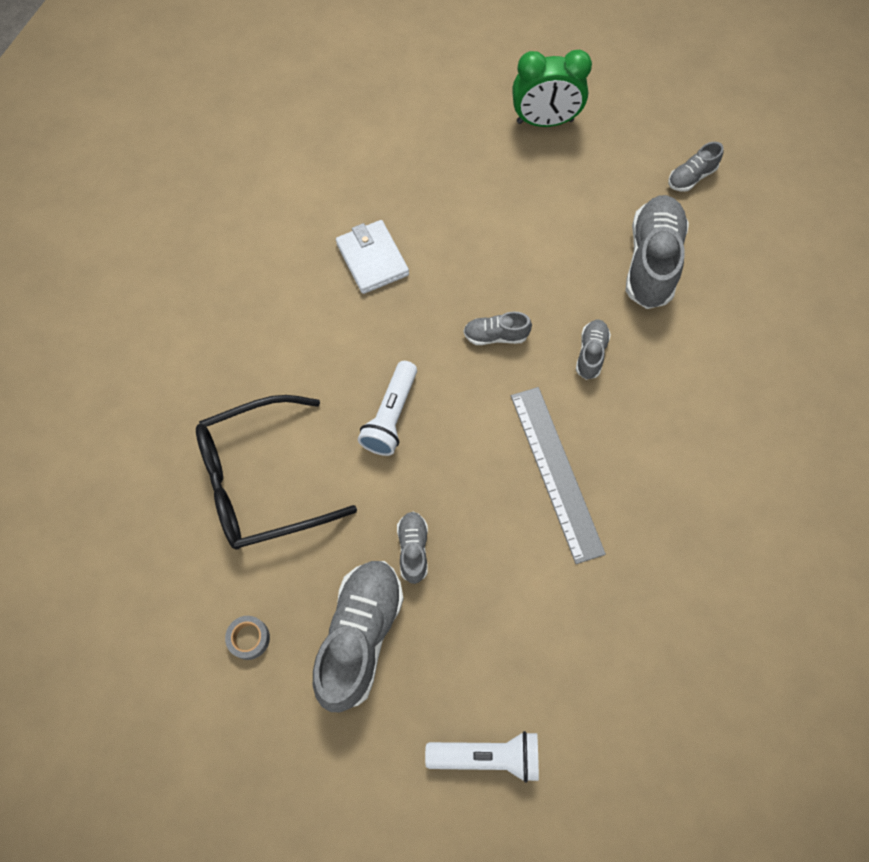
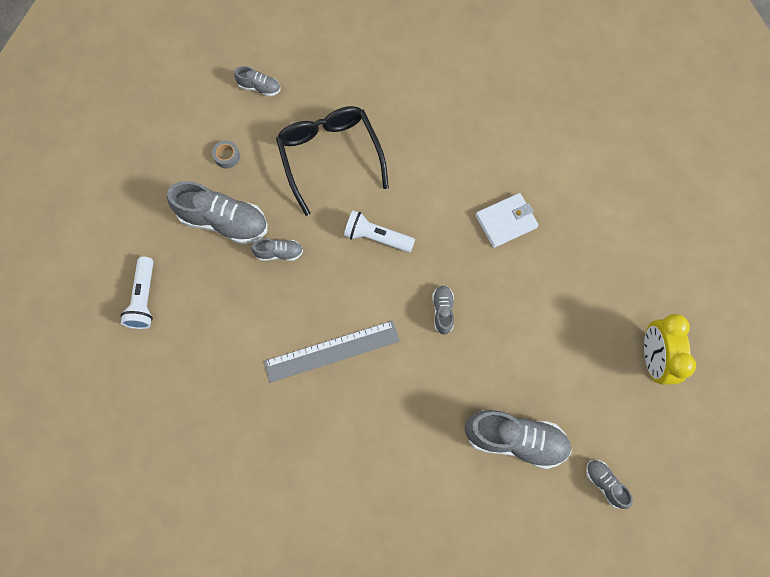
camera: 90 degrees right, 5 degrees up
green clock [512,49,592,127] -> yellow clock [644,314,696,385]
grey shoe [576,320,611,380] -> grey shoe moved to [234,66,280,96]

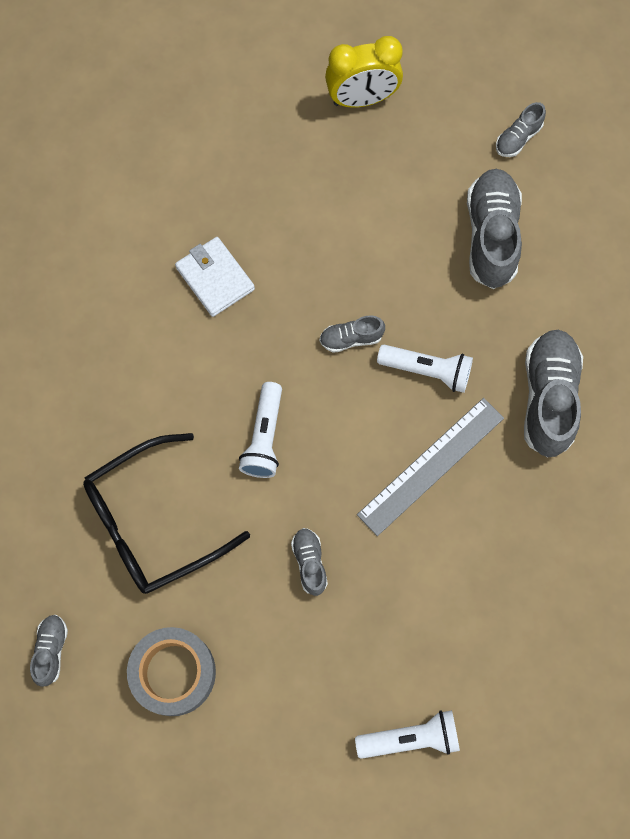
camera: 100 degrees left, 0 degrees up
grey shoe [167,181,268,244] -> grey shoe moved to [524,330,583,458]
grey tape [212,141,240,169] -> grey tape [127,627,216,716], size x2.18
grey ruler [264,321,400,383] -> grey ruler turned 75 degrees clockwise [357,398,504,536]
none -> white flashlight [377,345,473,393]

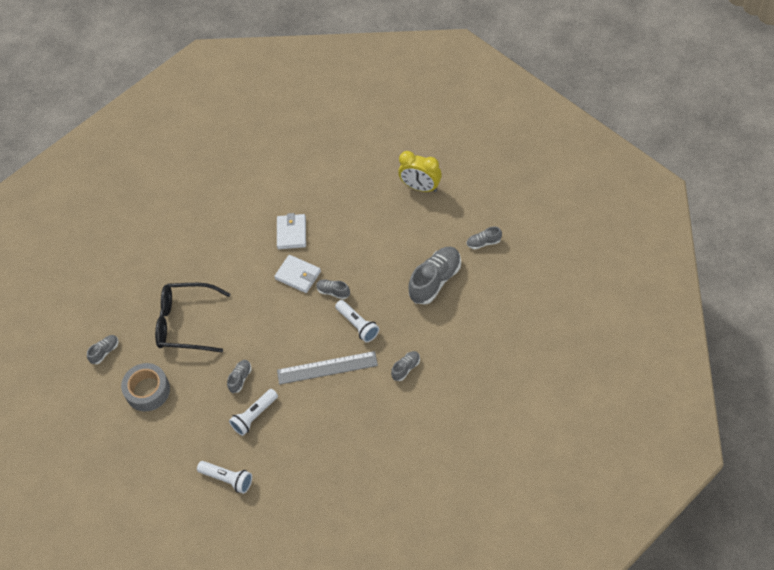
camera: 40 degrees right, 15 degrees down
white flashlight [239,382,282,478] -> white flashlight moved to [229,389,278,436]
grey shoe [524,330,583,458] -> grey shoe [391,351,420,381], size x0.50
none -> white wallet [274,255,321,293]

